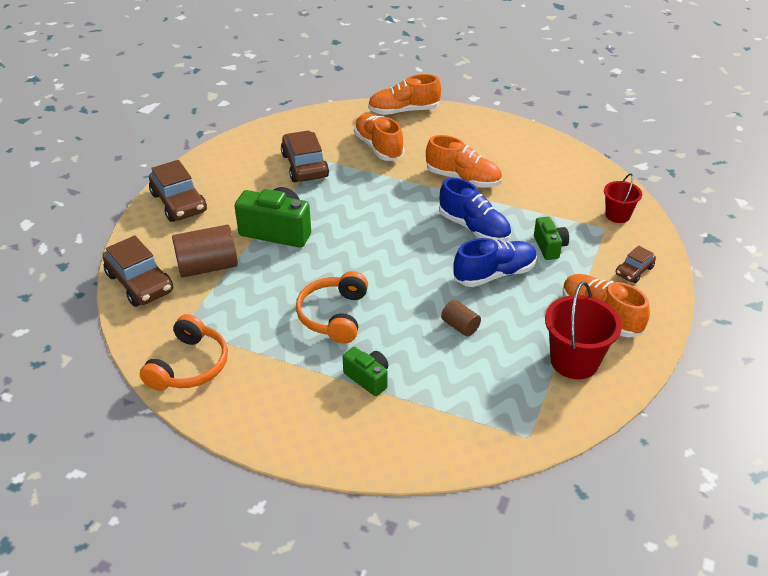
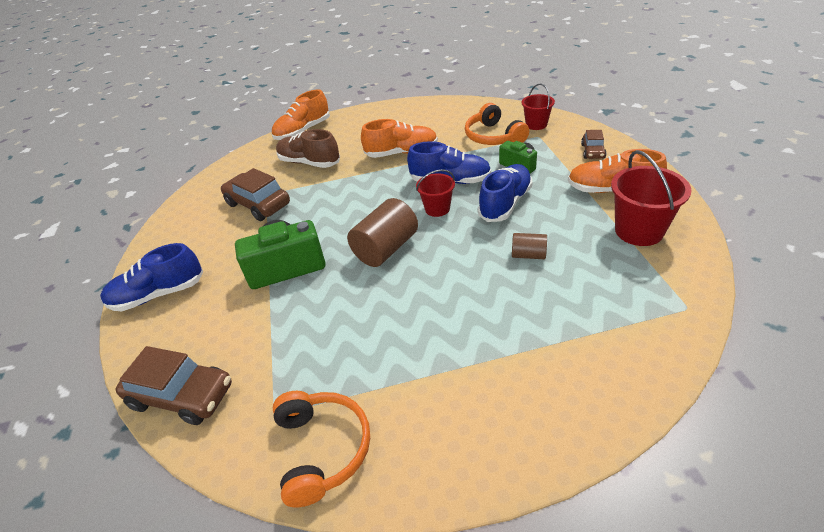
camera: 30 degrees left, 0 degrees up
brown car [149,160,207,222] -> blue shoe [100,243,204,311]
brown cylinder [172,225,238,277] -> brown cylinder moved to [347,198,418,267]
orange headphones [296,271,368,343] -> orange headphones moved to [465,103,529,145]
green camera [343,347,388,396] -> none
orange shoe [354,113,404,161] -> brown shoe [276,129,340,168]
none -> red bucket [416,169,455,217]

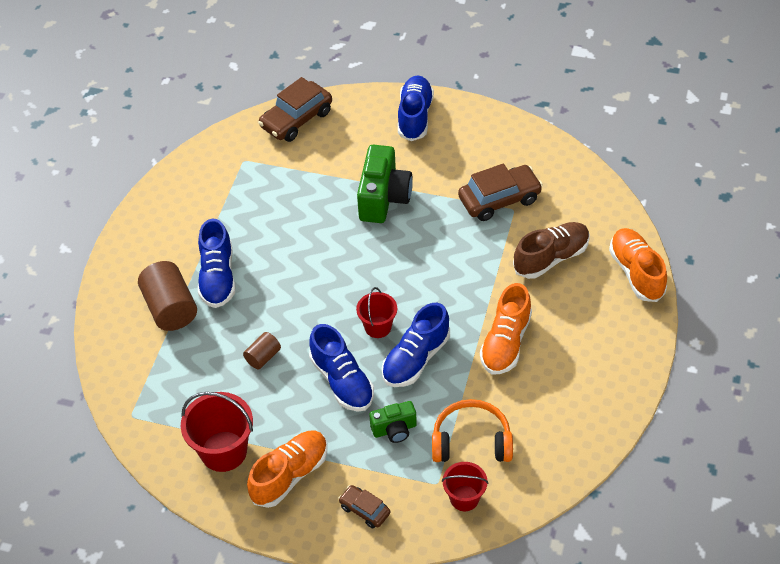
camera: 115 degrees right, 10 degrees up
orange headphones [273,391,370,507] -> none
brown cylinder [347,198,418,267] -> brown cylinder moved to [138,261,197,331]
none -> blue shoe [198,219,235,308]

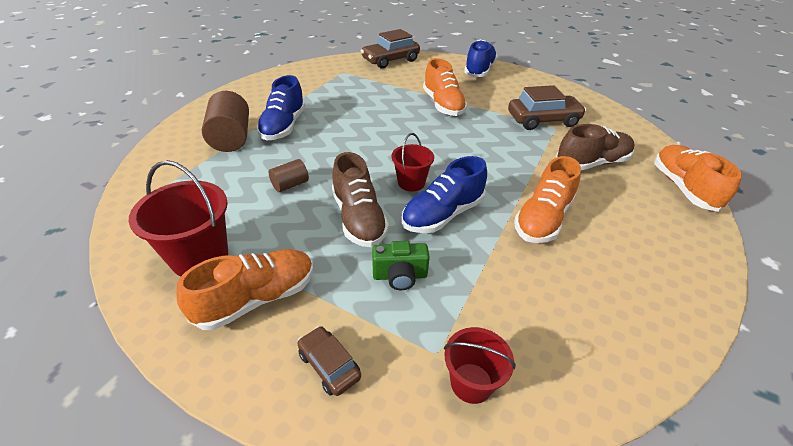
camera: 10 degrees right, 10 degrees down
blue shoe [309,324,374,412] -> brown shoe [332,152,389,247]
green camera [357,145,413,223] -> orange shoe [423,58,468,116]
orange headphones [432,399,513,462] -> none

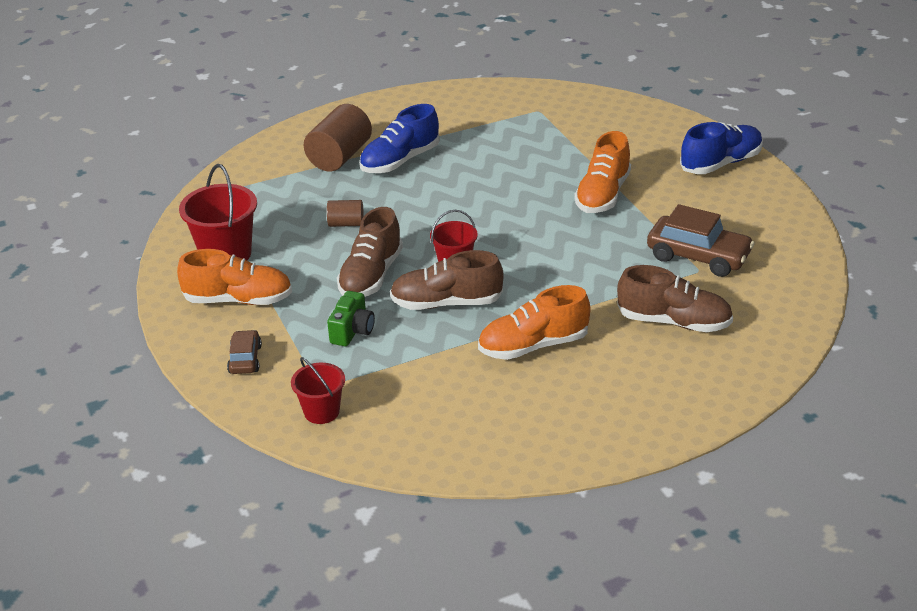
camera: 40 degrees right, 5 degrees down
brown car [361,29,420,69] -> none
green camera [372,241,430,290] -> green camera turned 105 degrees counterclockwise [327,291,375,346]
blue shoe [401,156,487,233] -> brown shoe [390,250,504,310]
orange shoe [654,145,742,212] -> none

